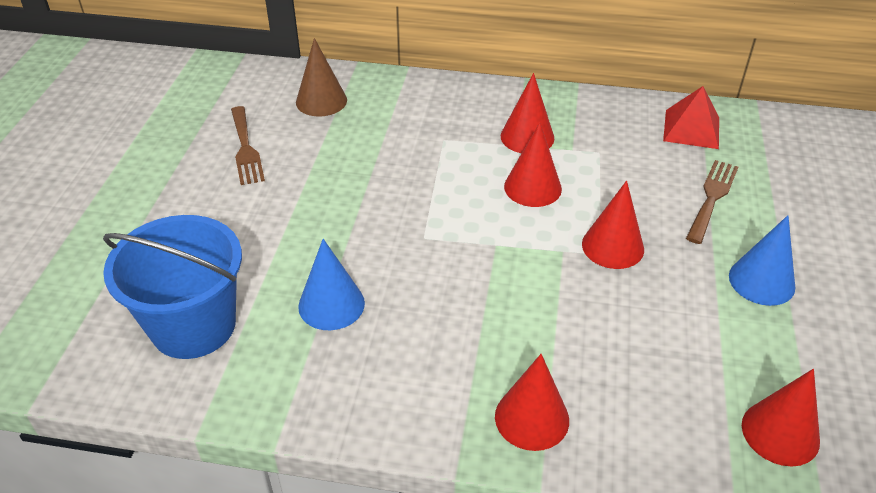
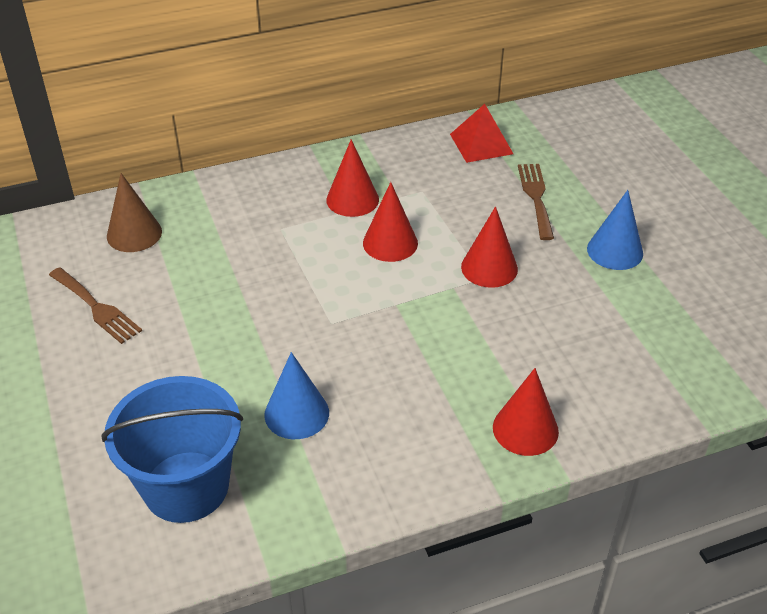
camera: 30 degrees left, 0 degrees up
red cone [742,369,820,467] -> none

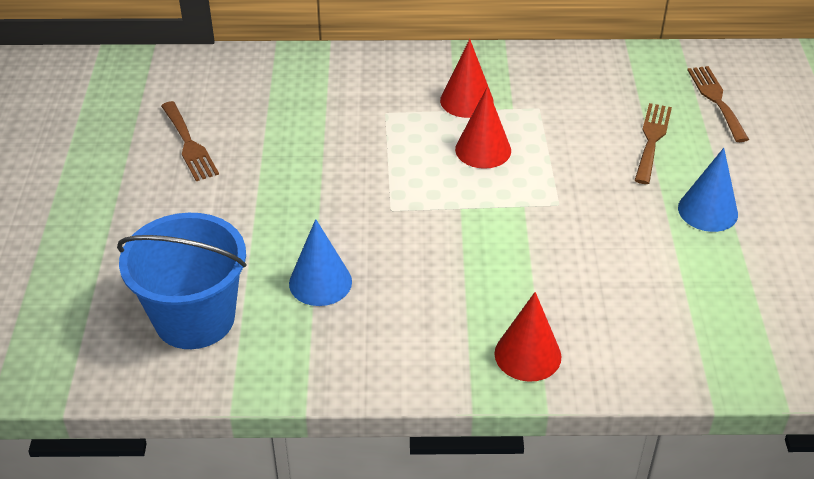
camera: 20 degrees right, 0 degrees up
brown cone [107,173,162,252] -> none
red pyramid [450,104,513,163] -> none
red cone [461,206,518,288] -> none
none -> brown fork [687,66,749,142]

